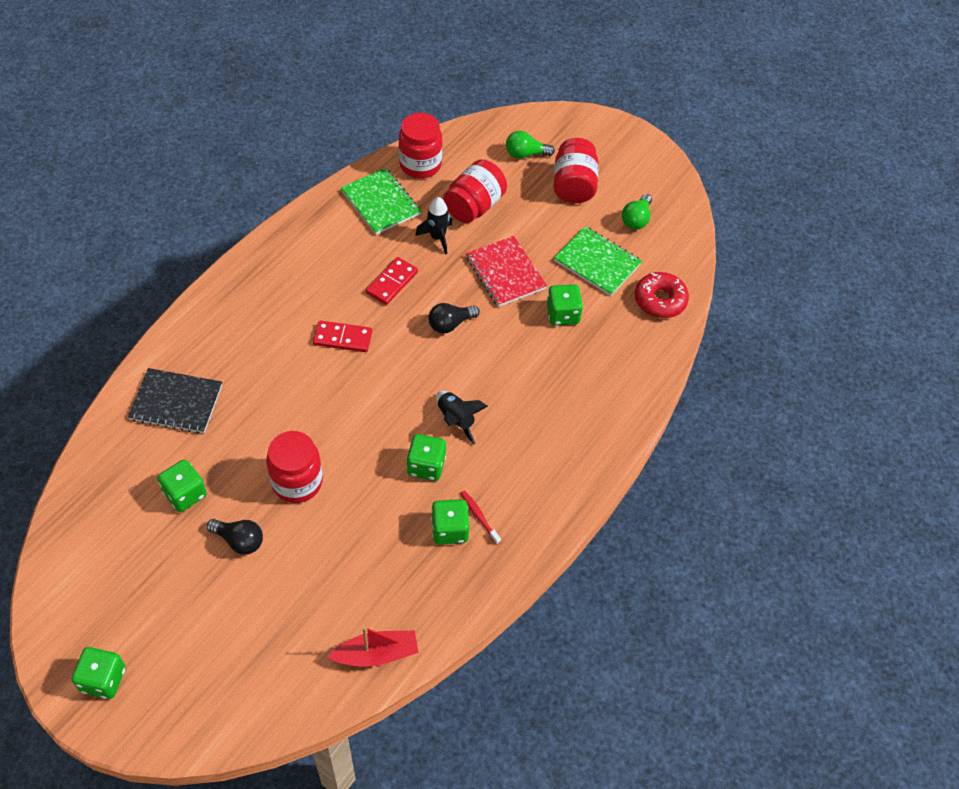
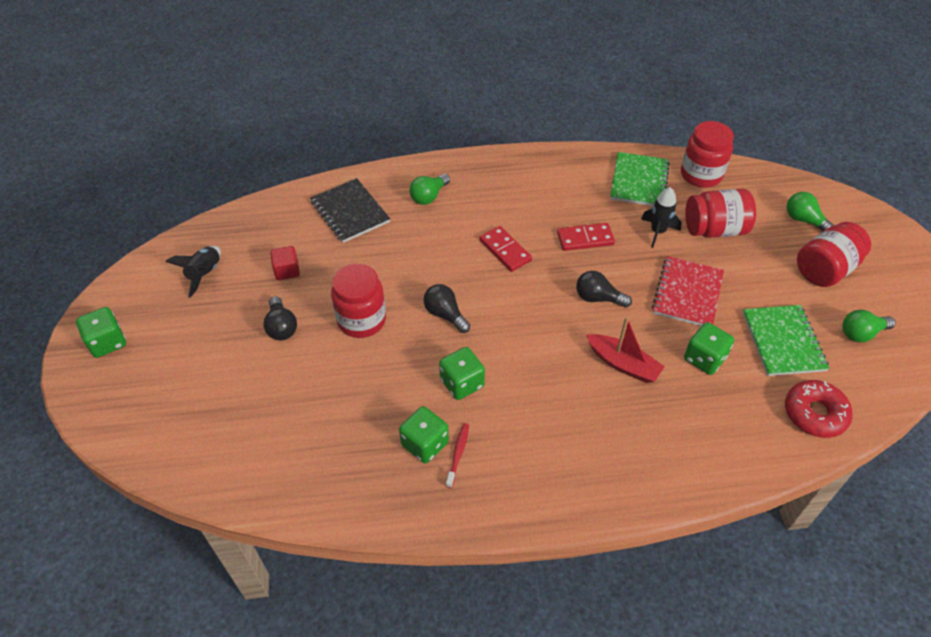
camera: 50 degrees right, 5 degrees down
green dice [157,459,207,512] -> red cube [270,246,300,280]
red boat [327,626,419,667] -> red boat moved to [586,317,665,383]
black rocket [436,391,488,444] -> black rocket moved to [165,246,221,298]
none -> green light bulb [409,174,450,205]
none -> black light bulb [424,284,470,333]

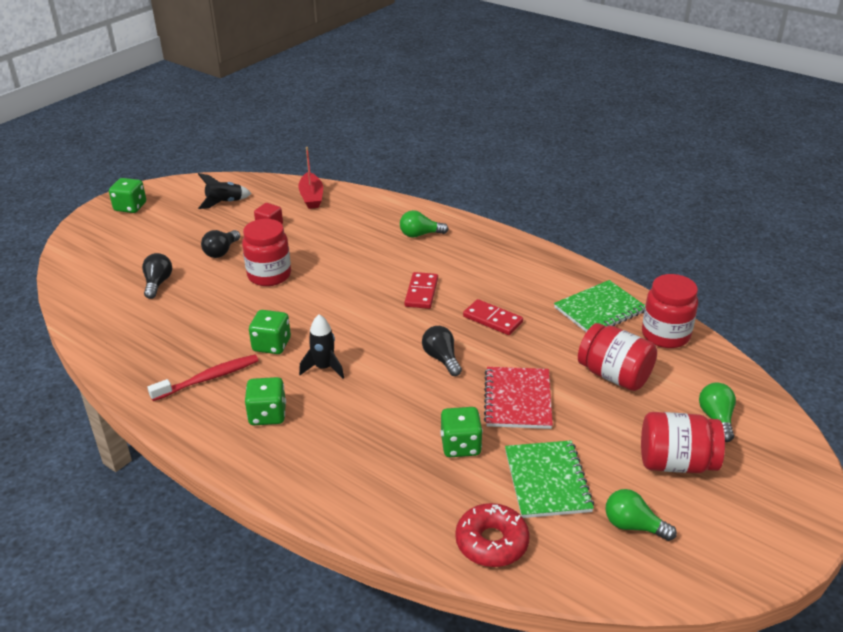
camera: 45 degrees right, 15 degrees down
black notebook [310,178,390,243] -> none
green dice [399,406,449,463] -> green dice moved to [245,377,286,425]
black light bulb [424,284,470,333] -> black light bulb moved to [142,253,172,299]
red toothbrush [446,423,469,488] -> red toothbrush [147,354,259,401], size x1.69
red boat [586,317,665,383] -> red boat moved to [298,147,323,209]
black rocket [641,187,682,248] -> black rocket moved to [299,314,344,379]
red notebook [652,256,724,326] -> red notebook turned 60 degrees counterclockwise [484,367,553,429]
green notebook [743,305,829,376] -> green notebook turned 45 degrees counterclockwise [505,440,594,518]

